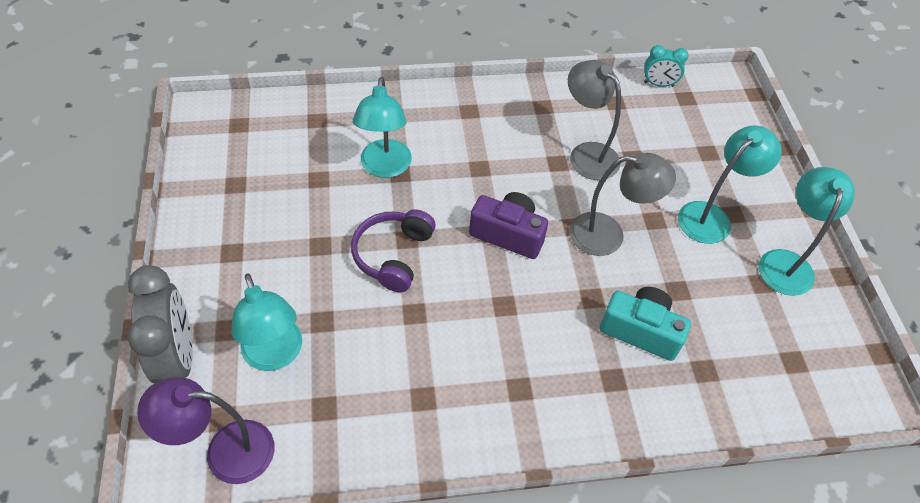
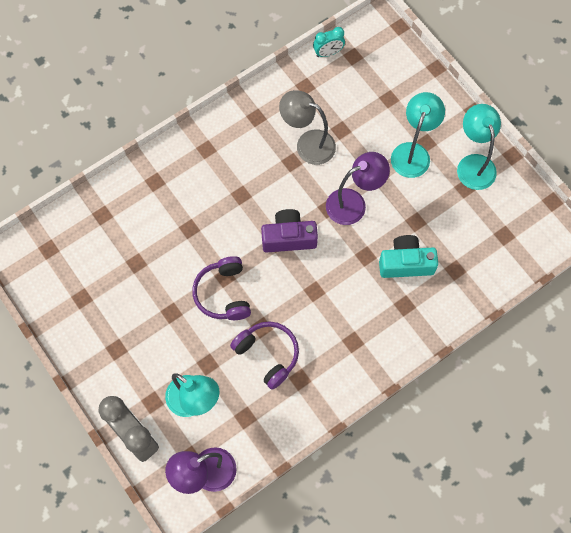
camera: 25 degrees left, 15 degrees up
turquoise lamp [353,77,412,178] -> none
grey lamp [570,152,676,256] -> purple lamp [326,152,390,225]
none -> purple headphones [230,321,299,390]

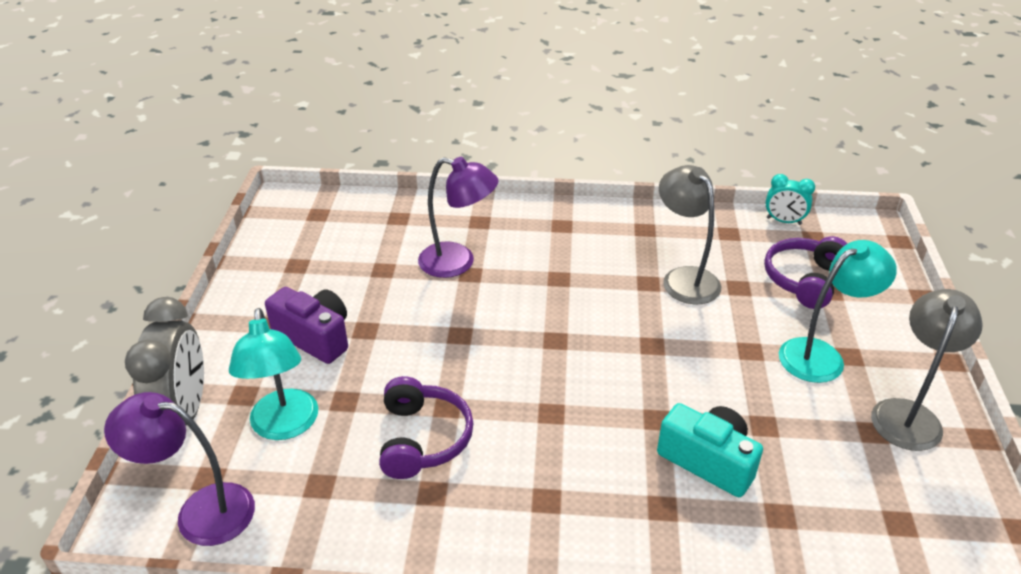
camera: 40 degrees right, 30 degrees down
purple headphones [192,256,251,320] -> purple headphones moved to [764,236,847,309]
purple camera [261,209,318,252] -> purple camera moved to [265,287,348,364]
purple lamp [326,152,390,225] -> purple lamp moved to [418,157,498,278]
turquoise lamp [457,104,501,190] -> grey lamp [871,289,983,451]

